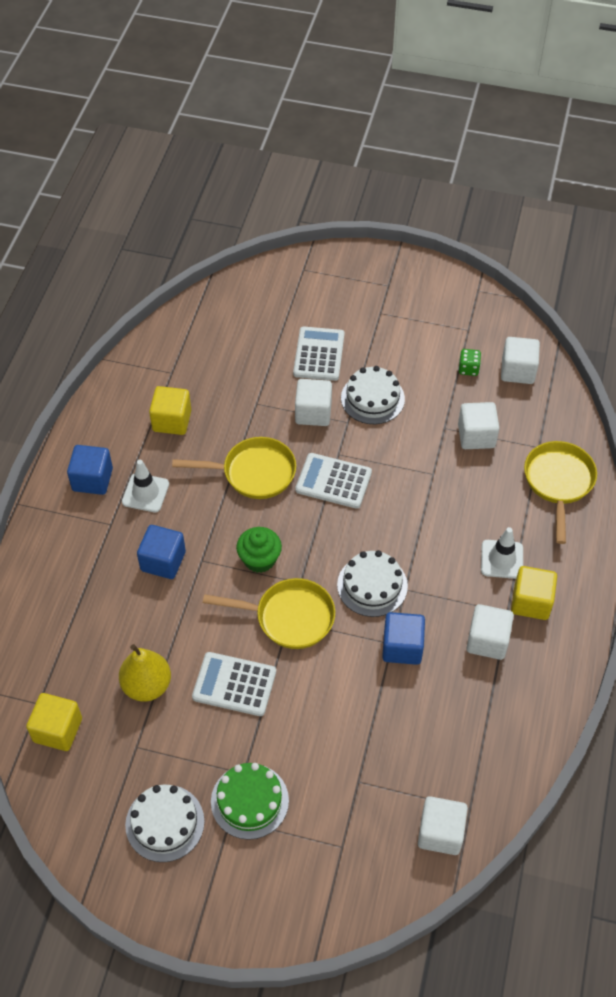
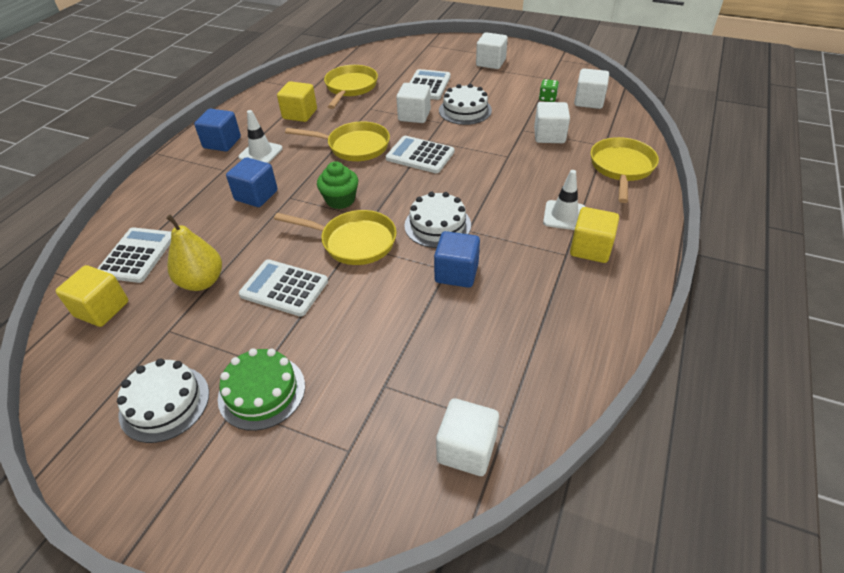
camera: 10 degrees right, 10 degrees down
white cube [467,604,514,660] -> white cube moved to [476,32,508,69]
none -> white calculator [97,227,171,283]
none -> yellow pan [324,65,378,109]

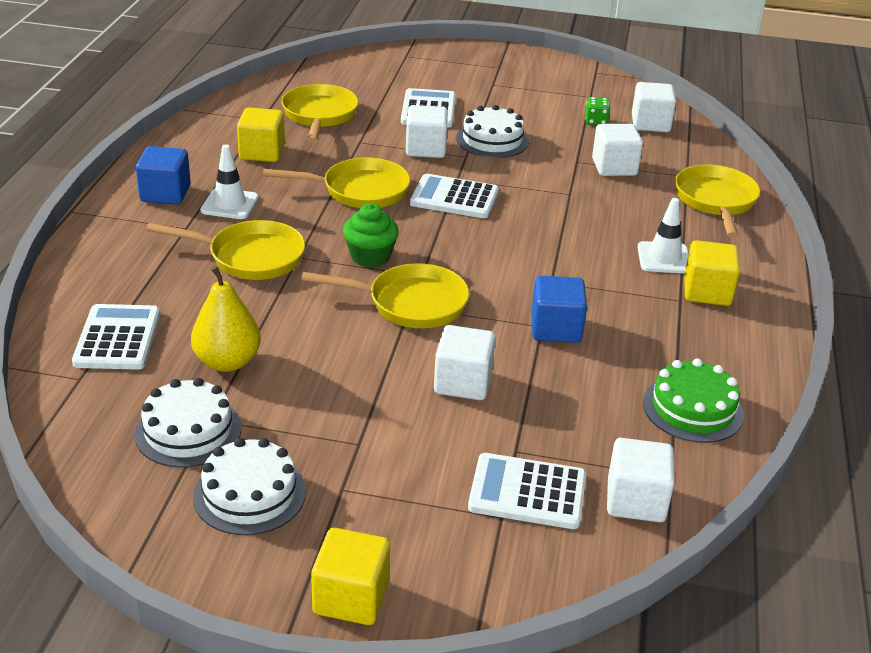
camera: 15 degrees left, 10 degrees down
yellow cube [56,265,128,327] -> yellow cube moved to [311,528,390,625]
green cake [218,348,305,431] -> green cake moved to [643,358,744,443]
blue cube [226,157,278,207] -> yellow pan [146,220,305,280]
white calculator [239,259,328,317] -> white calculator moved to [468,453,586,529]
white cake [404,192,471,248] -> white cake moved to [134,378,242,468]
white cube [476,32,508,69] -> white cube moved to [434,325,495,400]

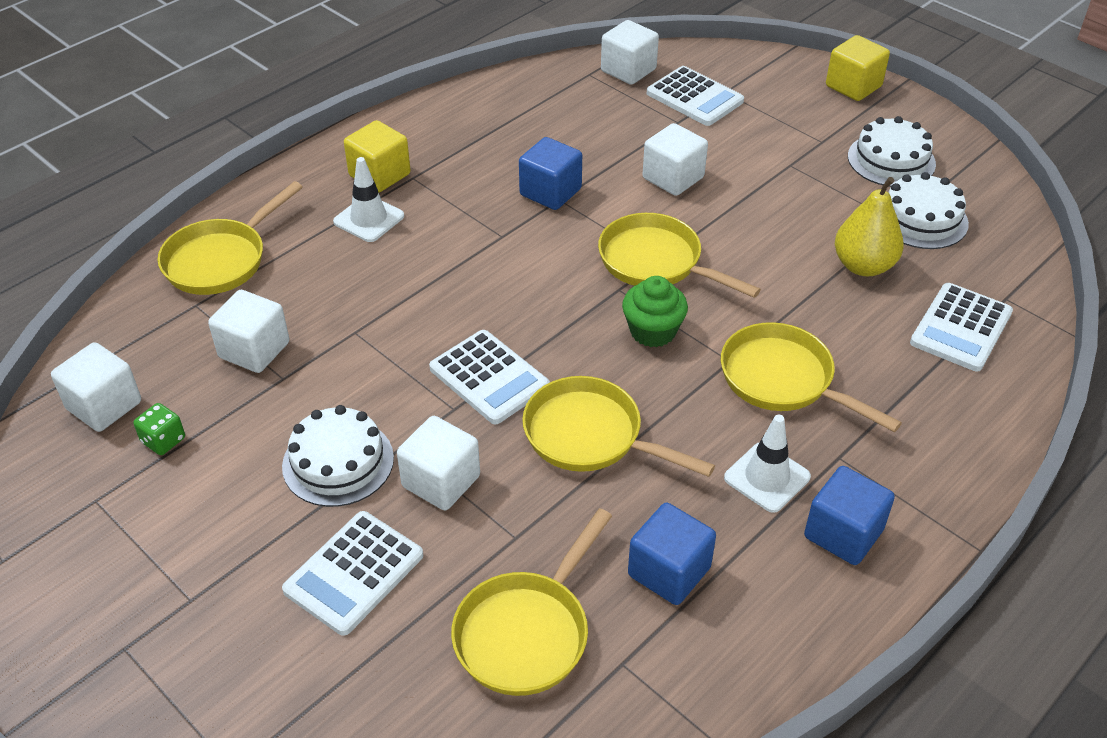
camera: 145 degrees left, 10 degrees up
yellow cube [237,108,285,162] -> blue cube [628,503,716,605]
green cake [643,358,744,443] -> none

